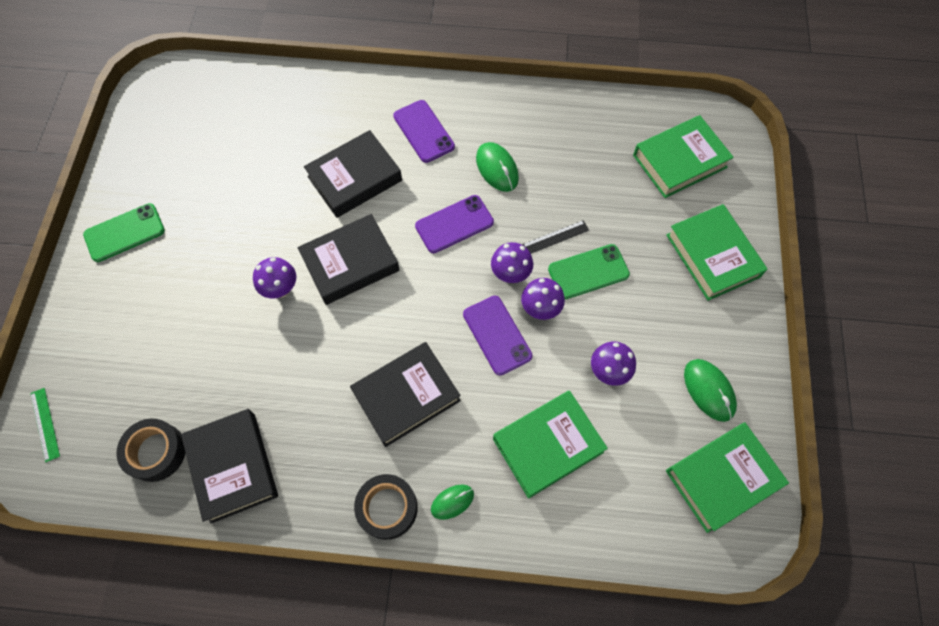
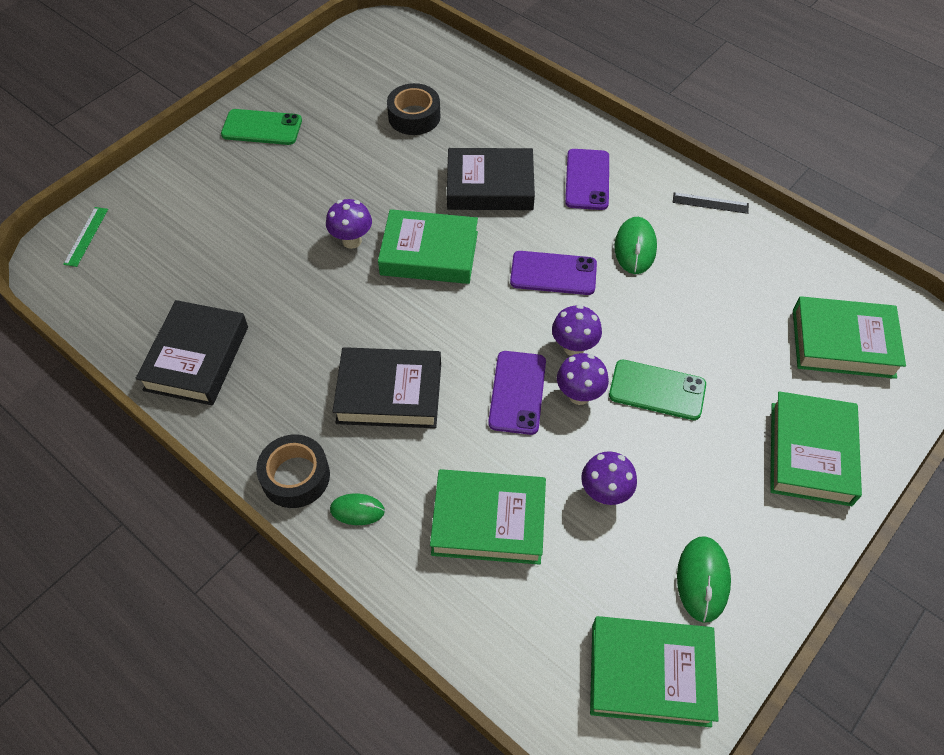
camera: 35 degrees right, 10 degrees down
black tape [116,418,185,482] -> black tape moved to [387,83,440,135]
black book [297,214,399,305] -> green book [378,209,478,284]
black ruler [522,220,589,254] -> black ruler moved to [673,192,749,214]

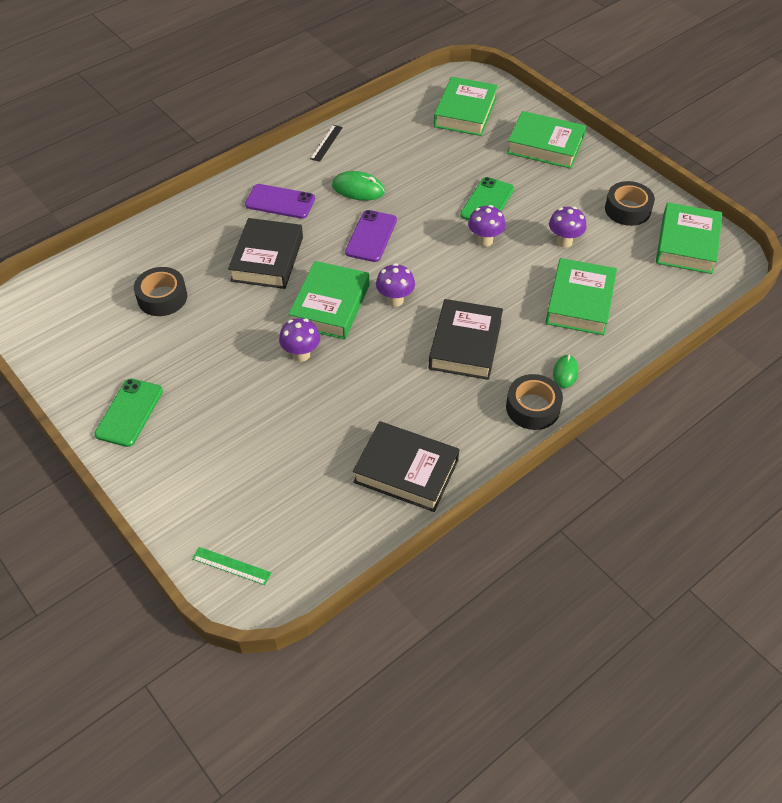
camera: 80 degrees left, 5 degrees down
purple phone [488,351,546,435] -> none
purple mushroom [552,305,602,356] -> purple mushroom moved to [376,263,415,307]
green mouse [677,536,731,623] -> black tape [605,181,655,226]

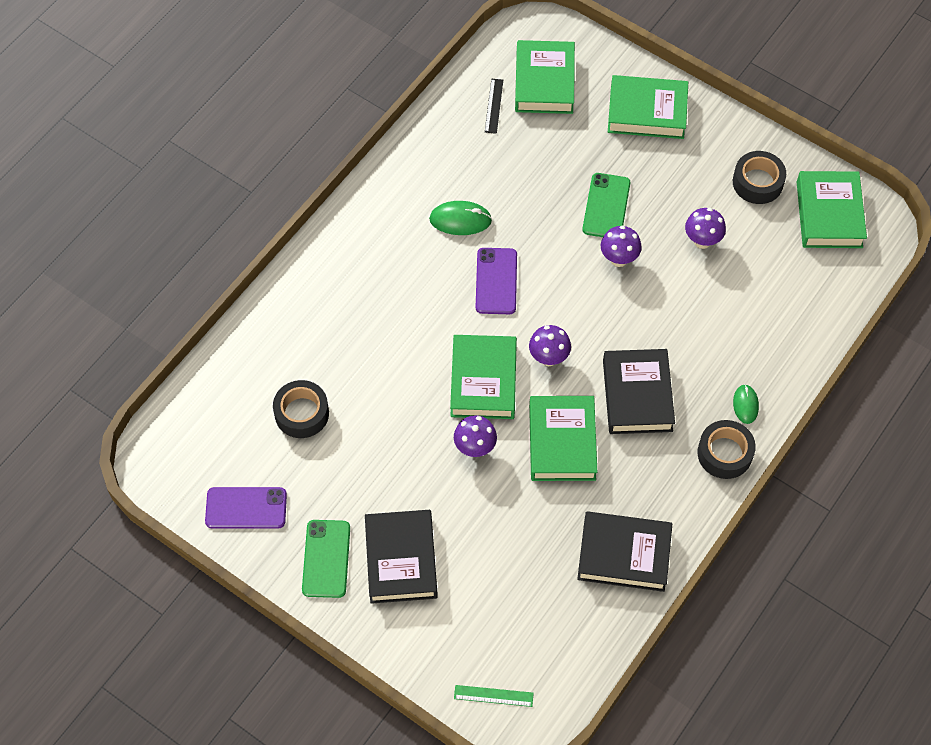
camera: 15 degrees left, 10 degrees up
black book [228,218,303,289] -> black book moved to [365,510,438,604]
purple phone [245,184,315,219] -> purple phone moved to [205,487,287,529]
black ruler [310,125,343,162] -> black ruler moved to [485,79,503,134]
green book [545,258,617,335] -> green book moved to [529,396,597,481]

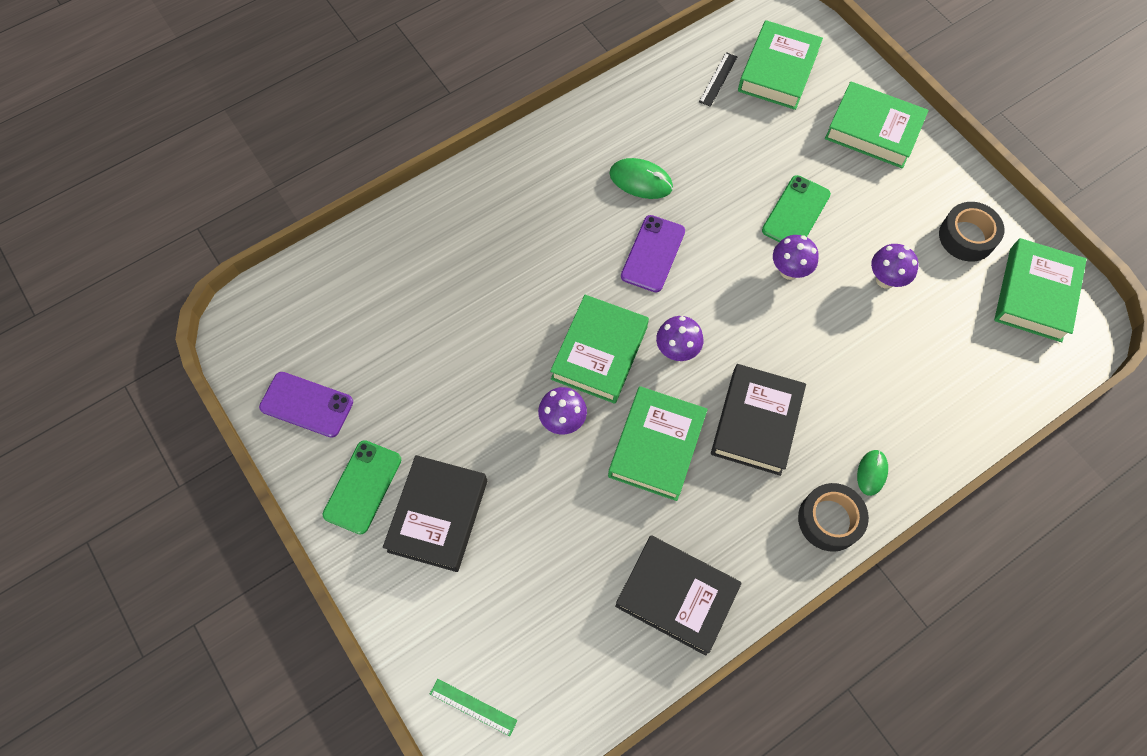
camera: 20 degrees right, 5 degrees up
black tape [273,380,329,438] -> none

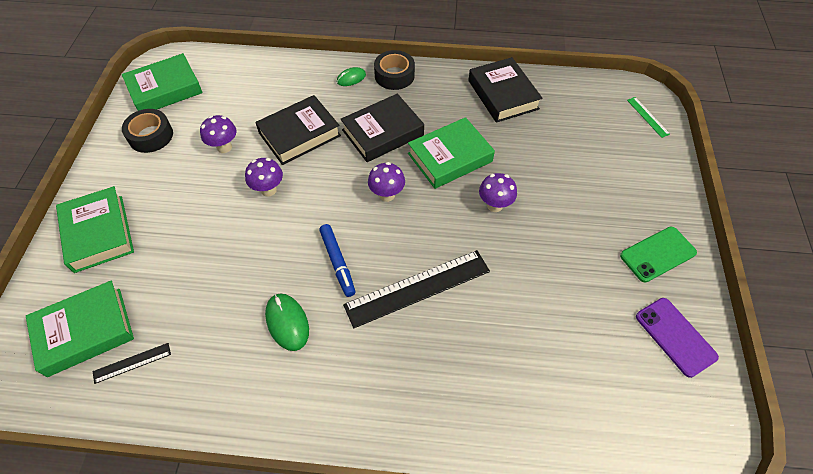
camera: 140 degrees left, 10 degrees down
black book [383,455,487,572] -> black book moved to [255,95,341,165]
green book [550,295,649,404] -> none
purple phone [621,215,685,292] -> blue marker [319,224,355,297]
green phone [762,175,831,242] -> none
none -> black ruler [343,250,490,328]

